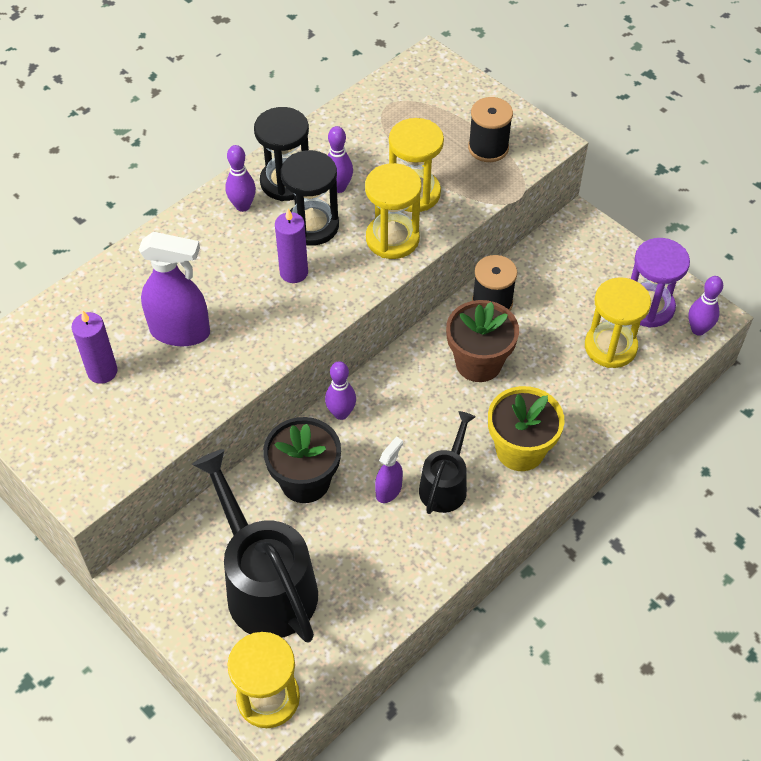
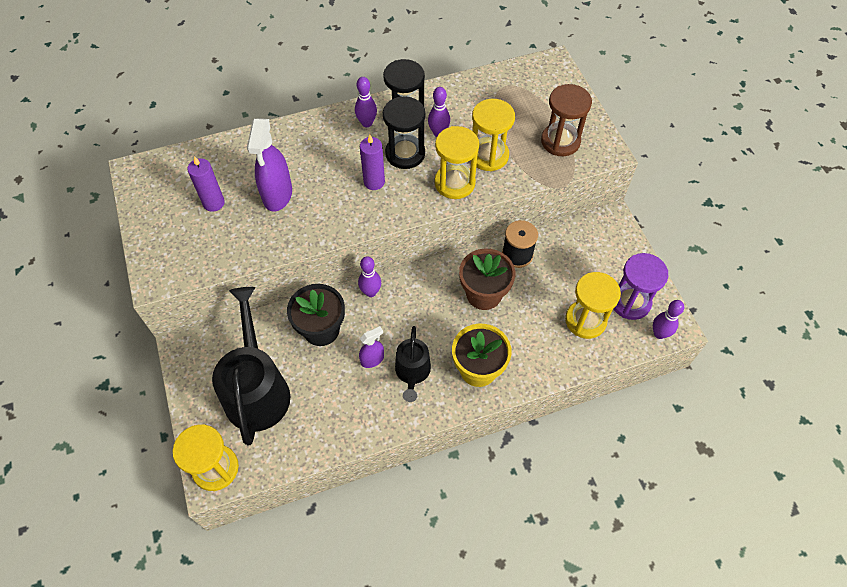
camera: 25 degrees right, 5 degrees up
purple spray bottle [139,232,210,346] -> purple spray bottle turned 60 degrees clockwise [247,118,292,212]
black watering can [419,411,476,514] -> black watering can turned 135 degrees clockwise [395,326,431,402]
black spool [468,97,513,162] -> brown hourglass [541,84,592,156]

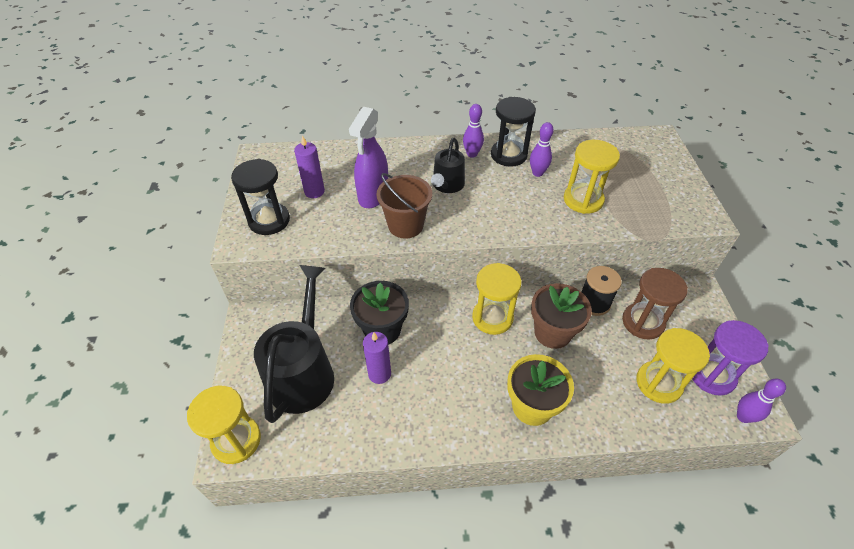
camera: 15 degrees right, 10 degrees down
purple bowling pin [358,256,381,297] -> none
purple spray bottle [359,326,384,368] -> none
purple candle [360,135,385,190] -> purple candle moved to [363,332,391,384]
black hourglass [383,96,425,169] -> black hourglass moved to [231,159,290,235]
black watering can [395,326,431,402] -> black watering can moved to [431,138,465,193]
yellow hourglass [434,126,479,199] -> yellow hourglass moved to [472,263,522,335]
brown hourglass [541,84,592,156] -> brown hourglass moved to [622,268,688,340]
none -> brown bucket [376,173,432,238]

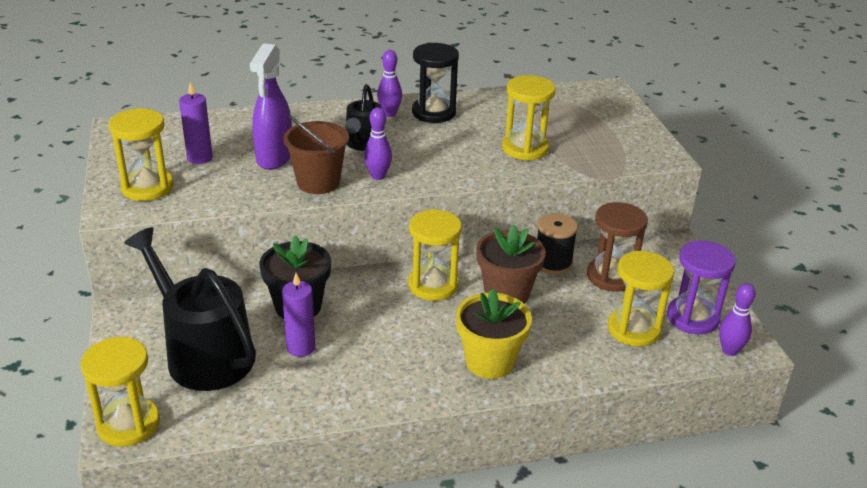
camera: 10 degrees left, 15 degrees down
black hourglass [231,159,290,235] -> yellow hourglass [109,108,174,201]
black watering can [254,265,334,423] -> black watering can turned 45 degrees counterclockwise [124,227,256,391]
purple bowling pin [530,122,554,177] -> purple bowling pin moved to [364,107,392,180]

